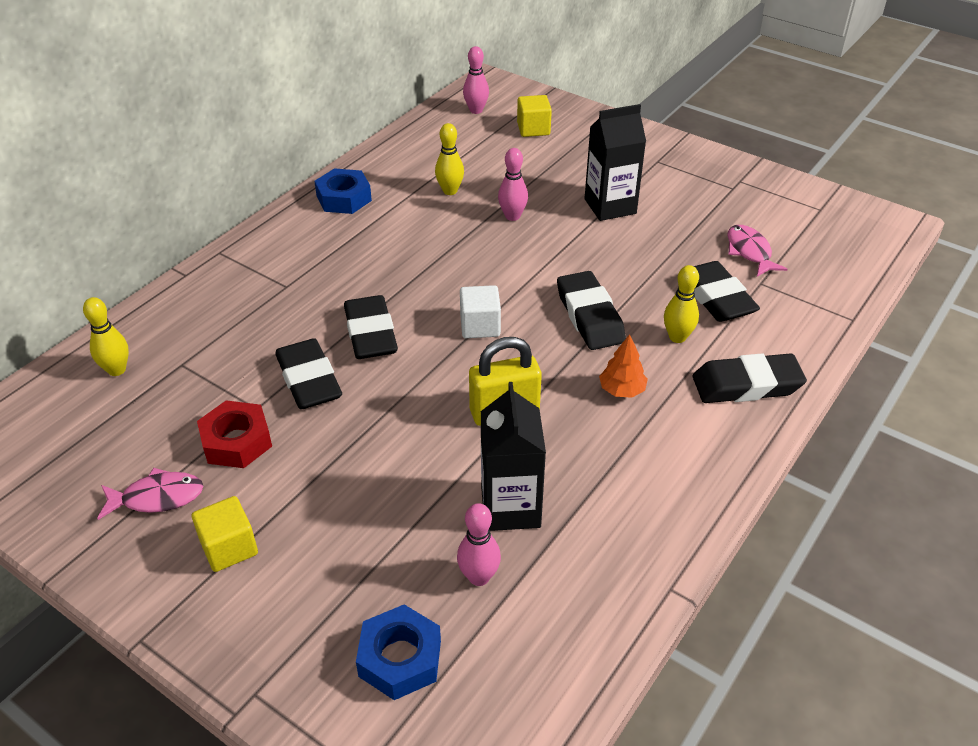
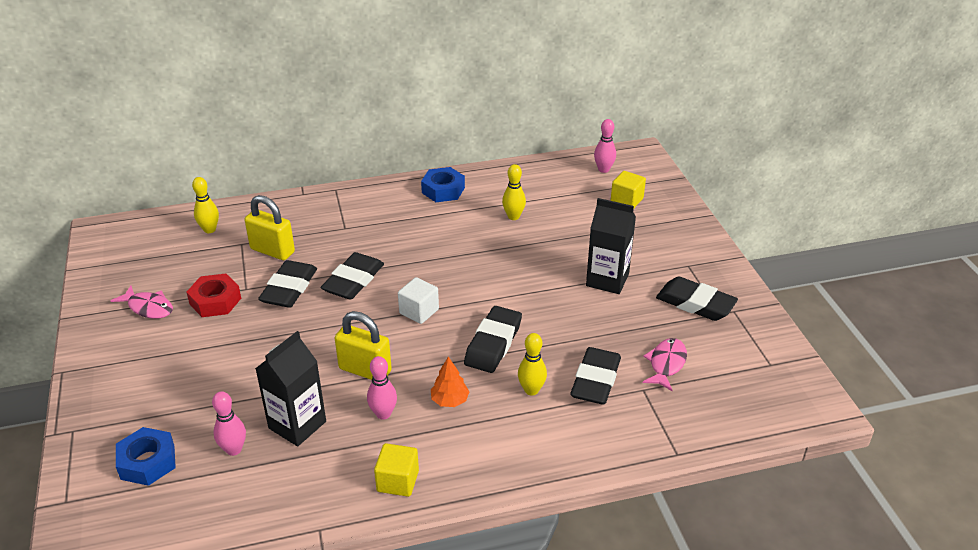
camera: 40 degrees right, 5 degrees down
yellow cube [192,496,258,572] -> yellow cube moved to [374,443,419,497]
pink bowling pin [498,148,528,221] -> pink bowling pin moved to [367,356,397,420]
black eraser [692,353,807,403] -> black eraser moved to [656,276,738,321]
none -> yellow padlock [245,195,295,260]

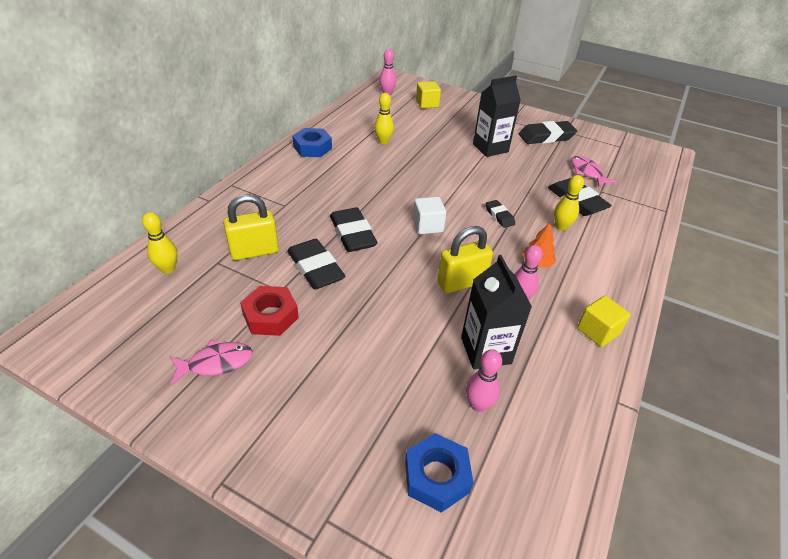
camera: 50 degrees left, 5 degrees up
black eraser [464,306,522,373] -> black eraser [486,200,515,228], size x0.55

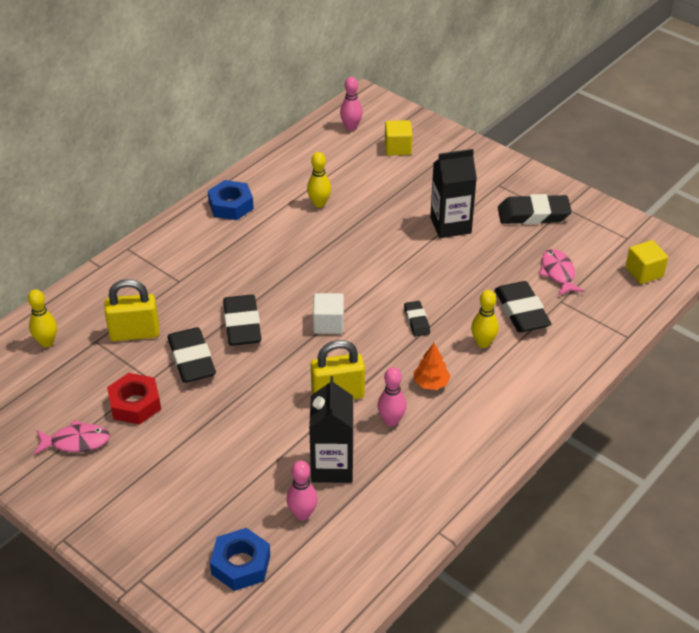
camera: 15 degrees right, 0 degrees up
yellow cube [577,295,631,347] -> yellow cube moved to [625,240,668,284]

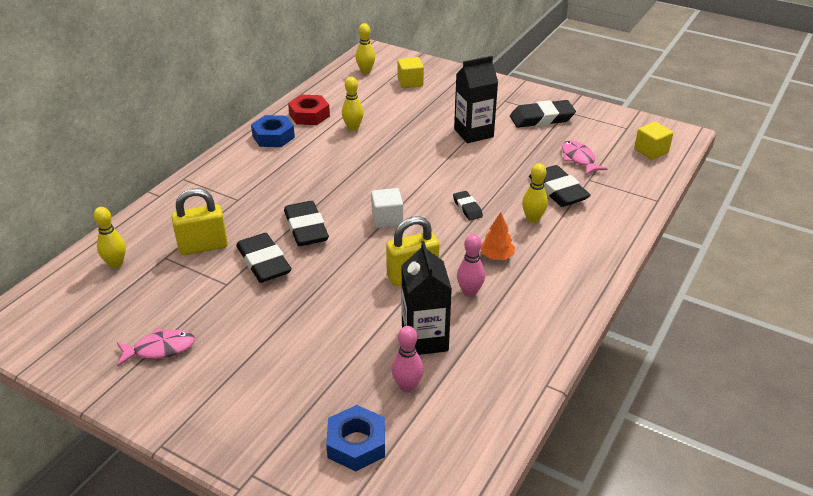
camera: 10 degrees left, 5 degrees down
red nut [107,373,161,425] -> red nut moved to [288,95,330,125]
pink bowling pin [340,77,363,131] -> yellow bowling pin [356,23,375,74]

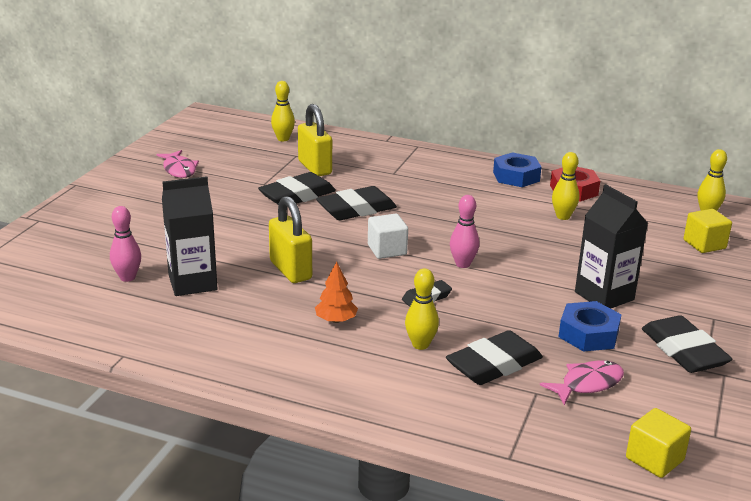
camera: 80 degrees right, 10 degrees down
blue nut [326,405,385,471] -> blue nut moved to [559,301,622,352]
pink bowling pin [457,234,485,297] -> pink bowling pin moved to [450,195,479,268]

